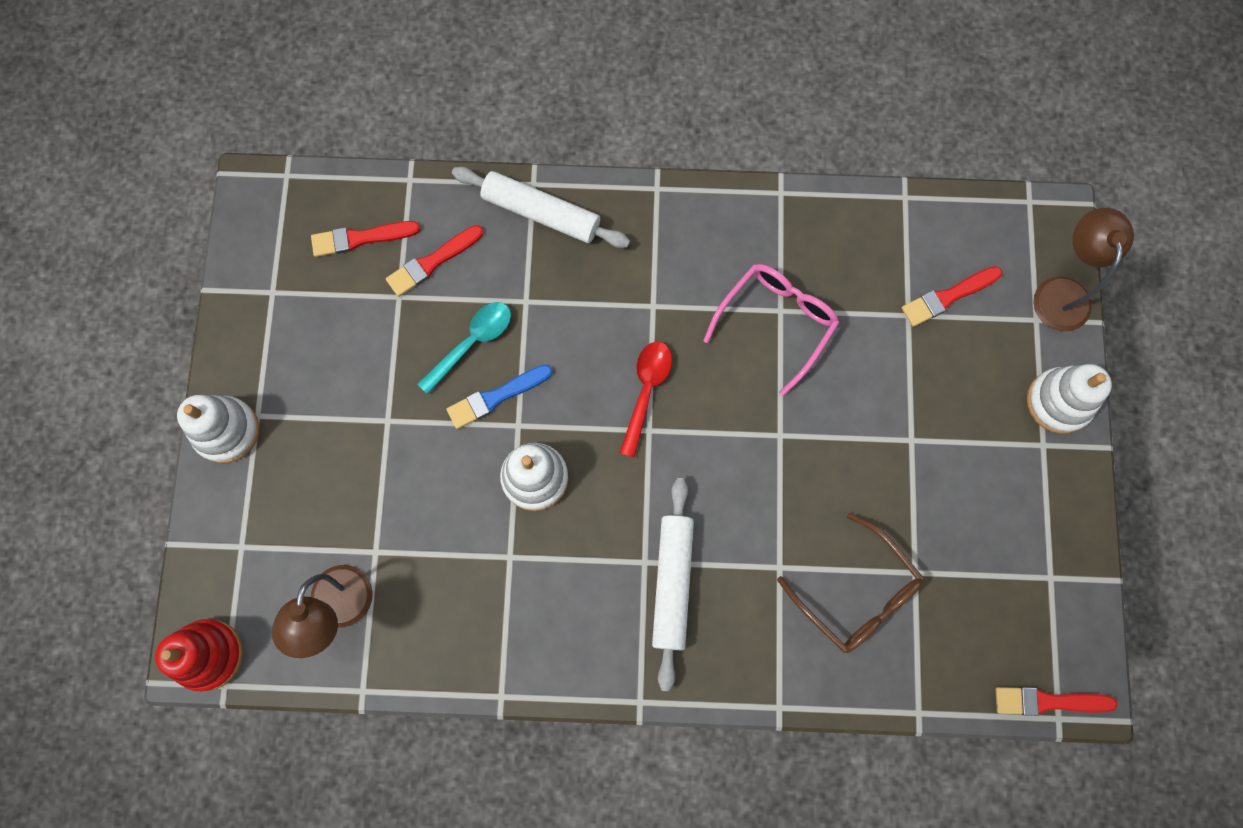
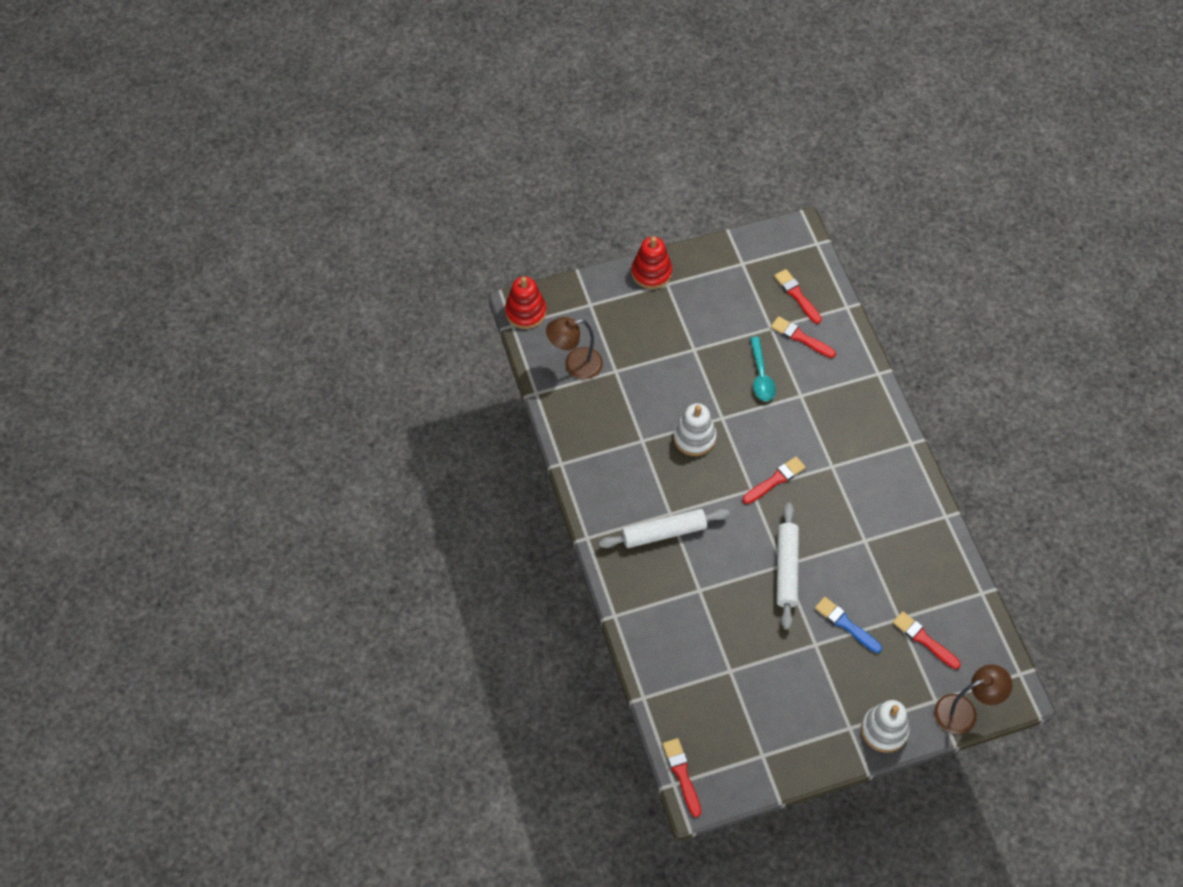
camera: 70 degrees right, 15 degrees down
white stacking toy [177,395,259,463] -> red stacking toy [631,236,672,289]
turquoise spoon [417,302,511,394] -> turquoise spoon turned 60 degrees clockwise [750,337,776,401]
blue brush [446,365,553,429] -> blue brush moved to [815,597,882,653]
white rolling pin [452,167,630,248] -> white rolling pin moved to [776,503,799,630]
red spoon [620,342,672,458] -> red brush [743,457,806,504]
pink glasses [703,264,839,396] -> none
brown glasses [777,513,924,653] -> none

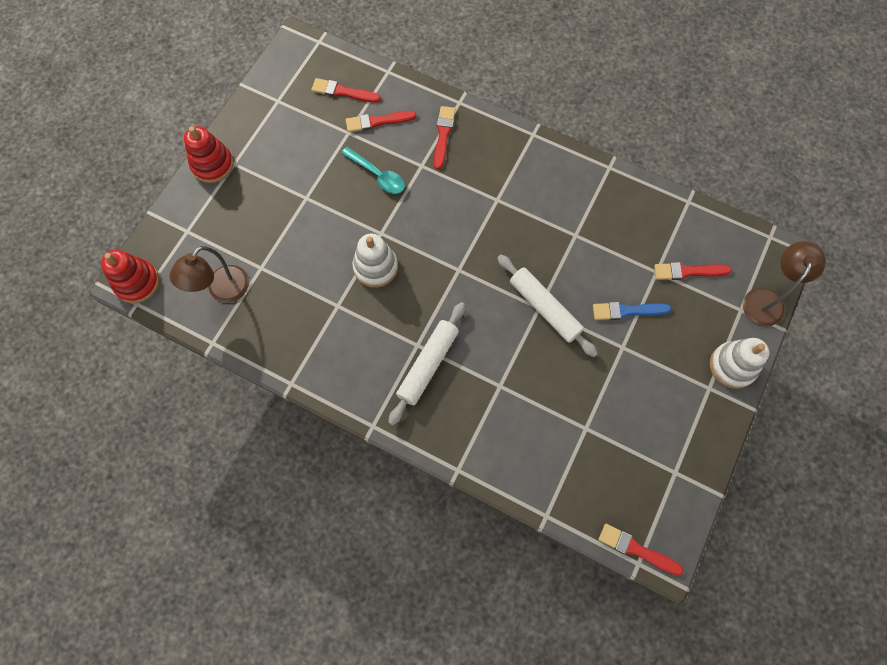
camera: 45 degrees left, 10 degrees up
red brush [743,457,806,504] -> red brush moved to [434,106,455,170]

